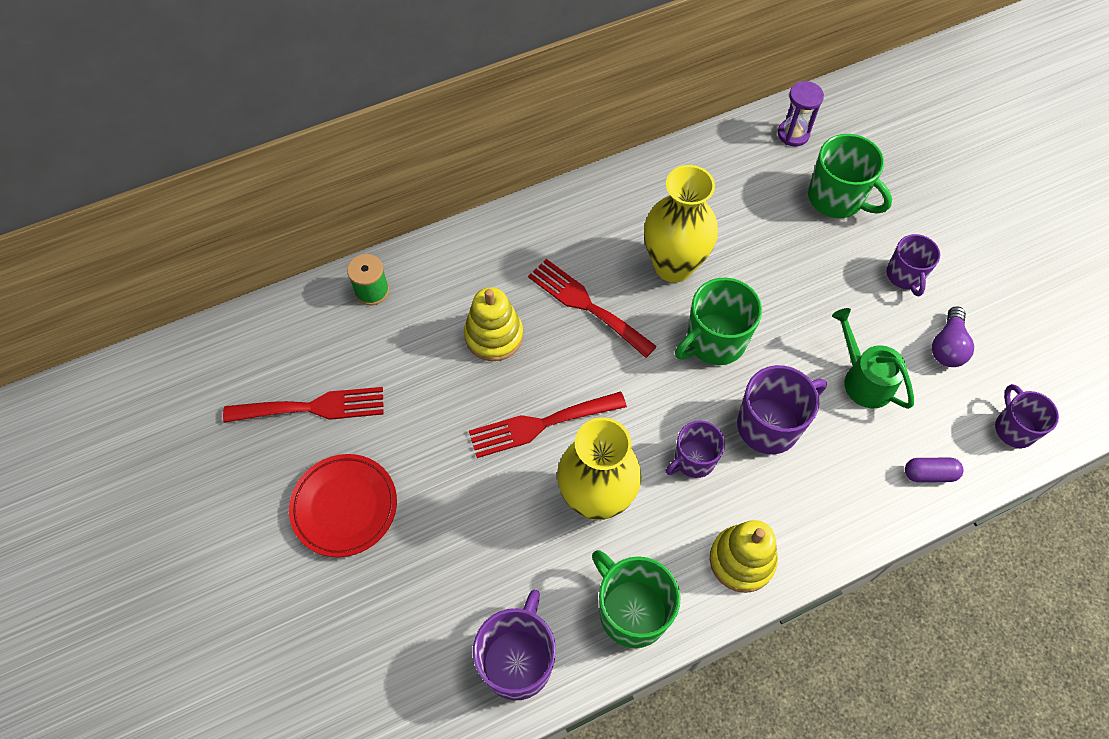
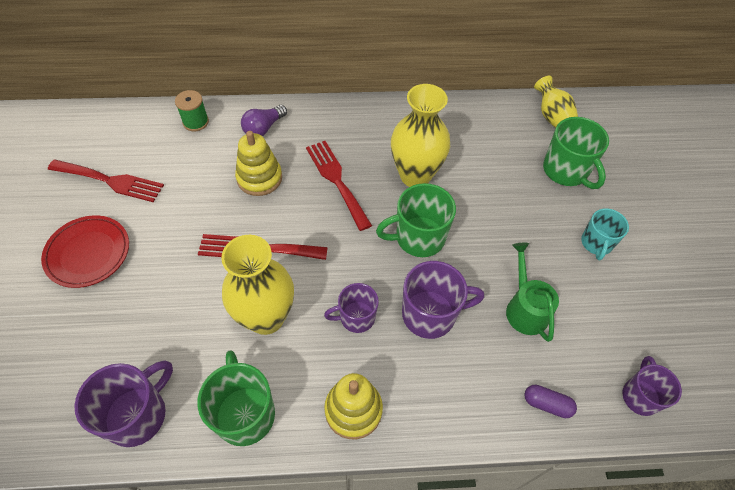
camera: 20 degrees right, 5 degrees down
purple hourglass [778,81,824,147] -> yellow vase [534,76,578,128]
purple mug [886,234,940,296] -> turquoise mug [581,208,629,260]
purple light bulb [932,306,974,367] -> purple light bulb moved to [241,105,287,136]

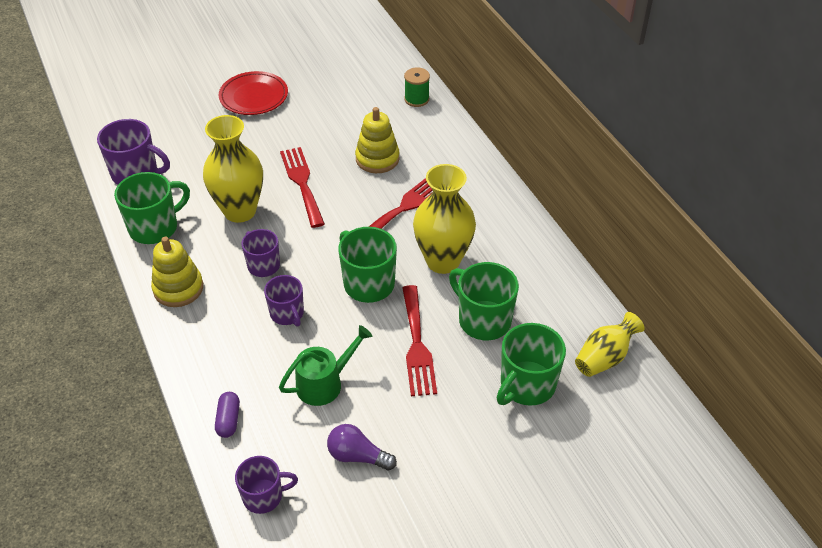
camera: 70 degrees right, 10 degrees down
red fork [48,160,164,202] -> red fork moved to [402,285,437,396]
purple light bulb [241,105,287,136] -> purple light bulb moved to [327,424,397,471]
purple mug [402,261,484,339] -> purple mug [264,275,304,327], size x0.65
turquoise mug [581,208,629,260] -> none
none -> green mug [449,262,519,340]

